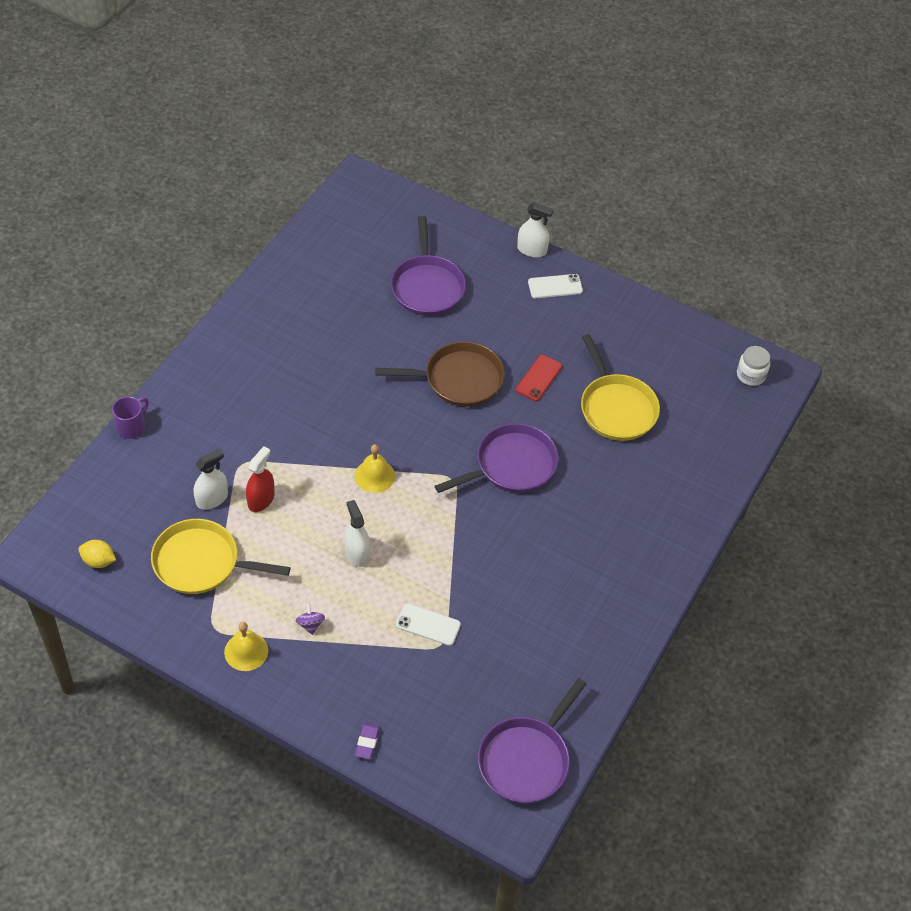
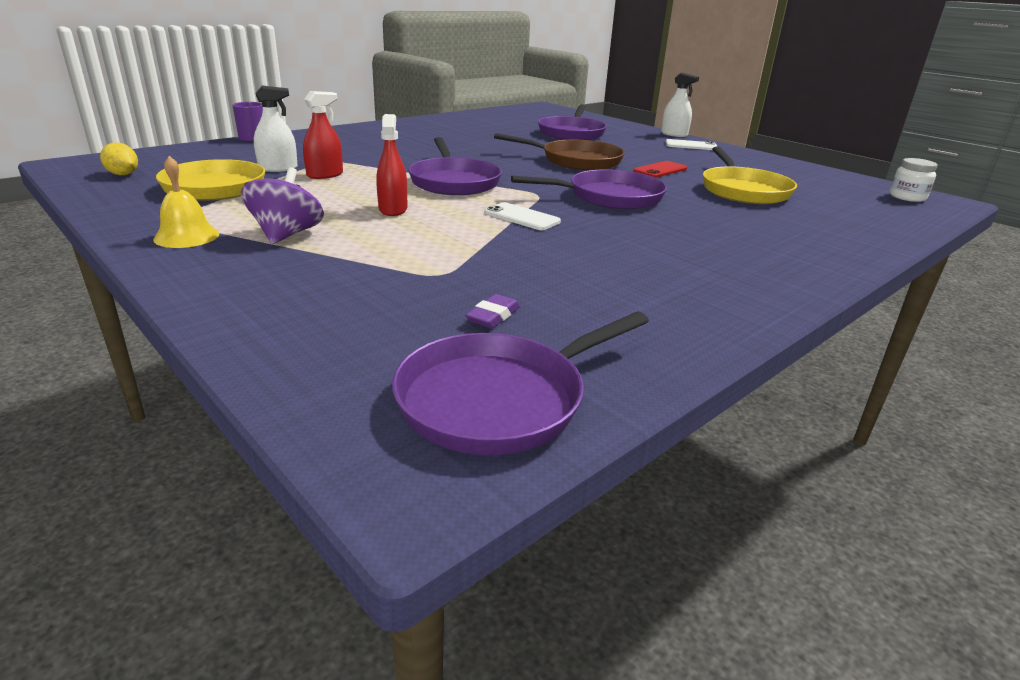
camera: 20 degrees right, 25 degrees down
purple spinning top [296,604,325,635] -> purple spinning top [241,167,324,244], size x1.96
white spray bottle [344,500,370,567] -> red spray bottle [376,114,407,216]
yellow bell [355,444,395,493] -> purple pan [408,137,502,195]
purple eraser [355,723,380,760] -> purple eraser moved to [465,294,520,328]
white phone [396,603,461,646] -> white phone moved to [484,202,561,230]

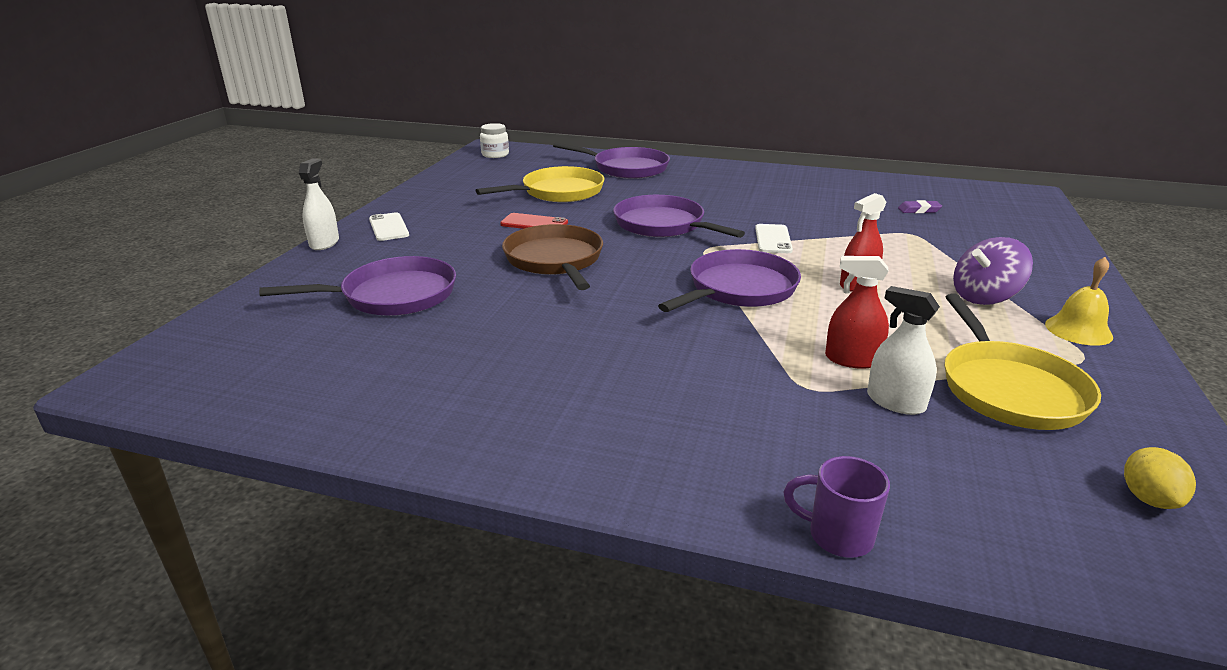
camera: 120 degrees left, 0 degrees up
purple pan [392,312,649,455] -> purple pan moved to [553,142,670,179]

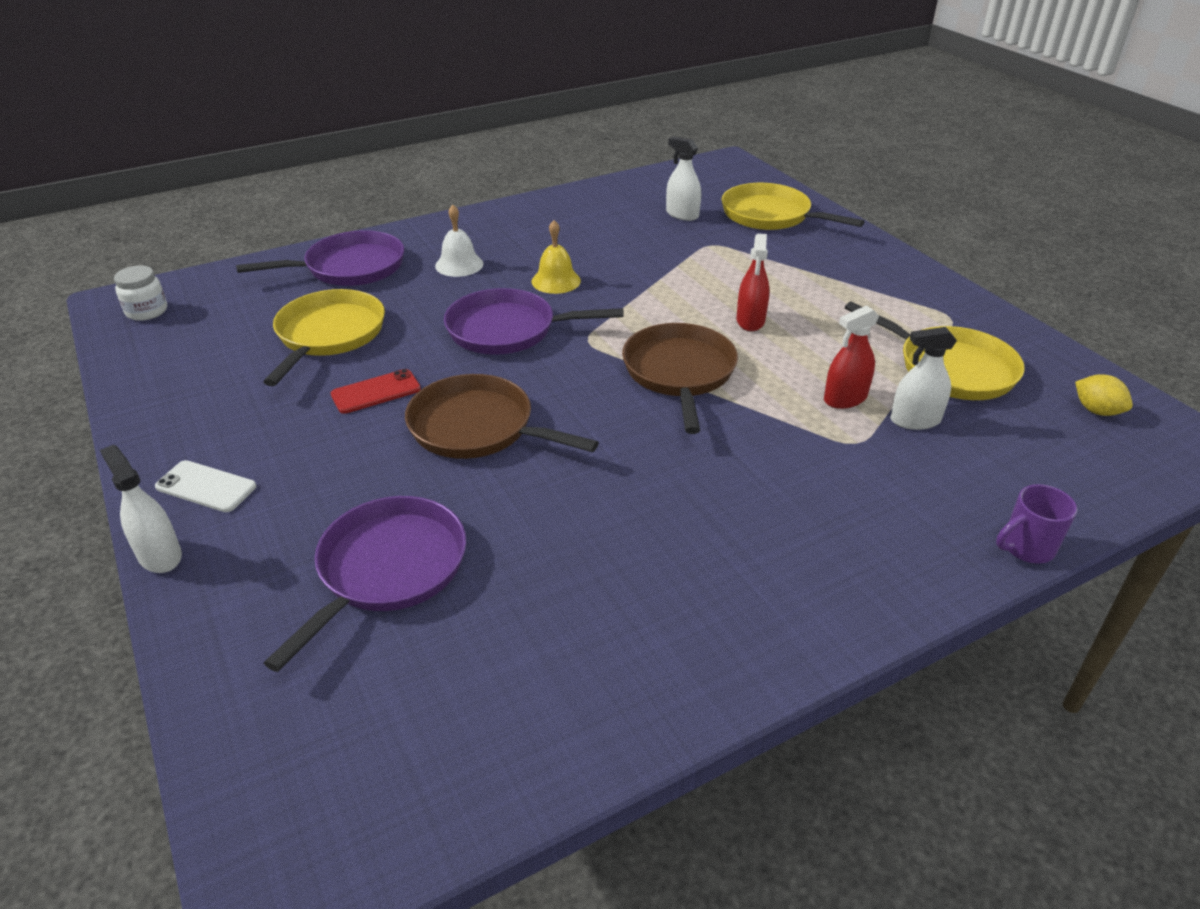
camera: 45 degrees left, 10 degrees up
purple pan [658,249,801,312] -> brown pan [622,323,738,434]
white phone [755,224,793,253] -> none
purple eraser [898,200,942,213] -> white spray bottle [666,137,701,221]
purple spinning top [953,237,1033,305] -> none
yellow bell [1045,257,1113,346] -> yellow bell moved to [531,220,581,294]
none -> white bell [435,205,483,277]
none -> yellow pan [722,183,864,230]

